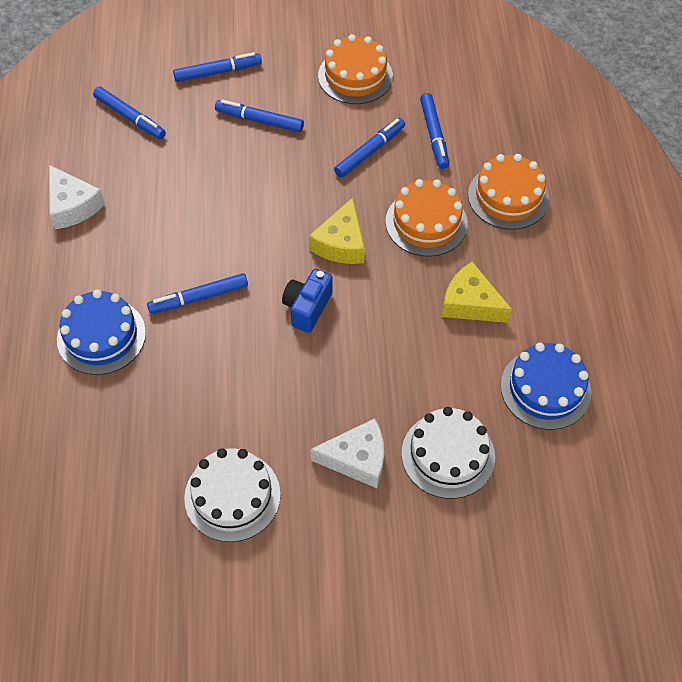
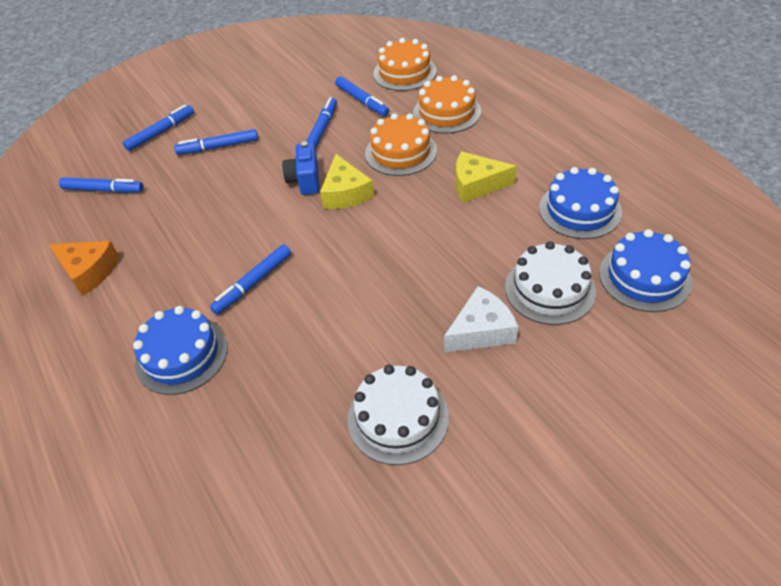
camera: 25 degrees left, 10 degrees down
white cheese [49,165,105,229] -> orange cheese [49,241,120,296]
blue camera [282,269,332,333] -> blue camera moved to [282,142,320,195]
orange cake [318,34,393,104] -> orange cake moved to [373,38,437,91]
none -> blue cake [599,229,692,312]

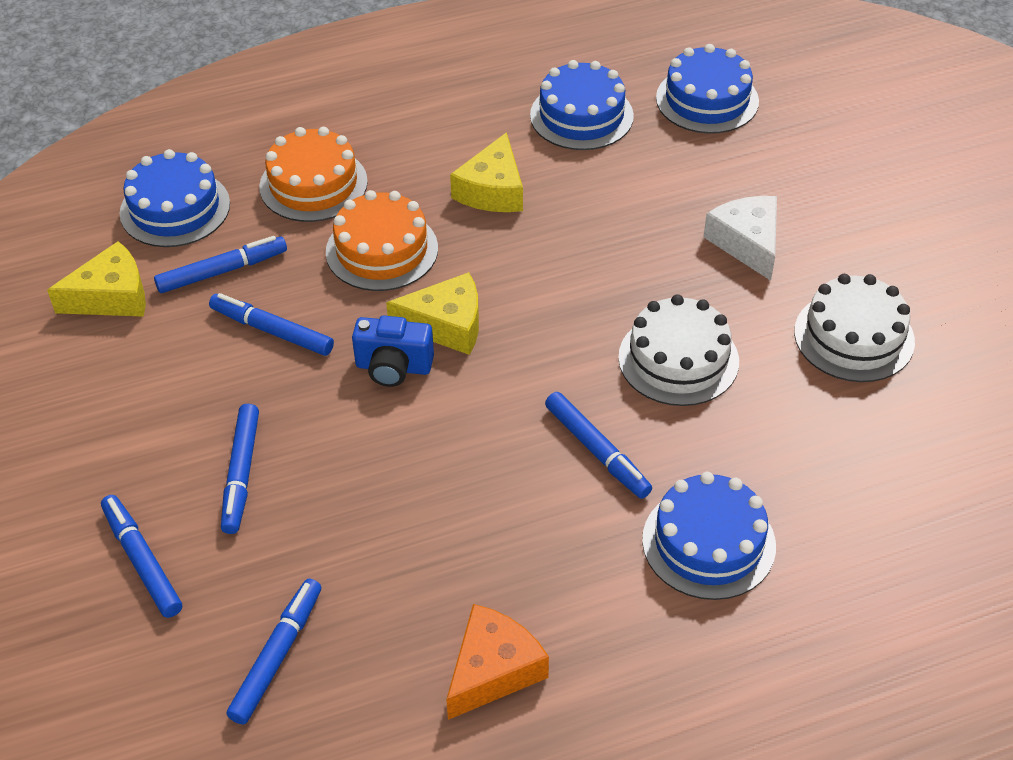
camera: 80 degrees left, 0 degrees up
orange cake [373,38,437,91] -> blue cake [119,149,230,247]
white cake [505,241,596,325] -> white cake moved to [618,294,739,406]
none -> yellow cheese [47,241,146,317]

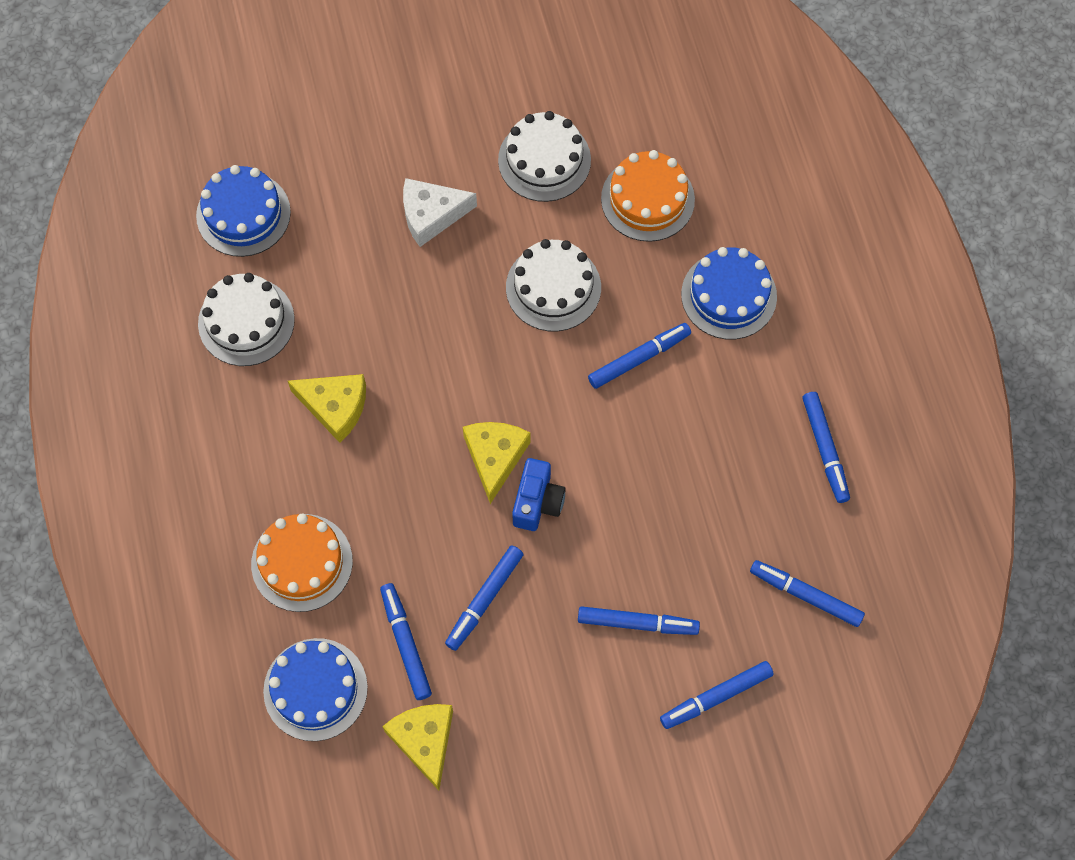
camera: 85 degrees left, 20 degrees up
orange cake [326,190,438,291] -> orange cake moved to [601,150,695,242]
orange cheese [446,604,549,720] -> blue marker [802,392,850,503]
blue cake [530,60,634,150] -> white cake [198,273,295,366]

